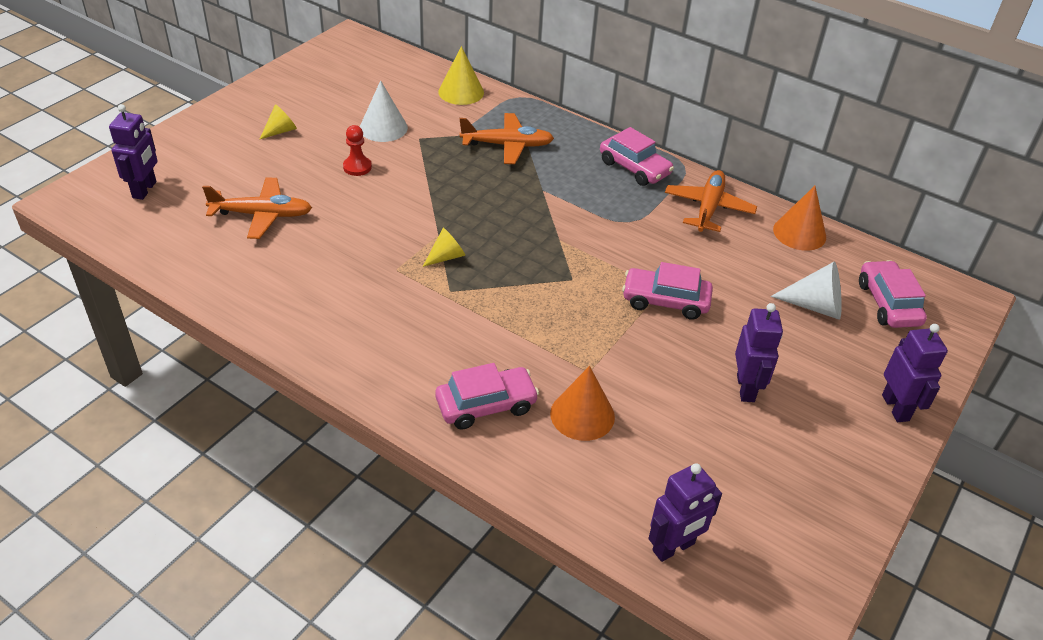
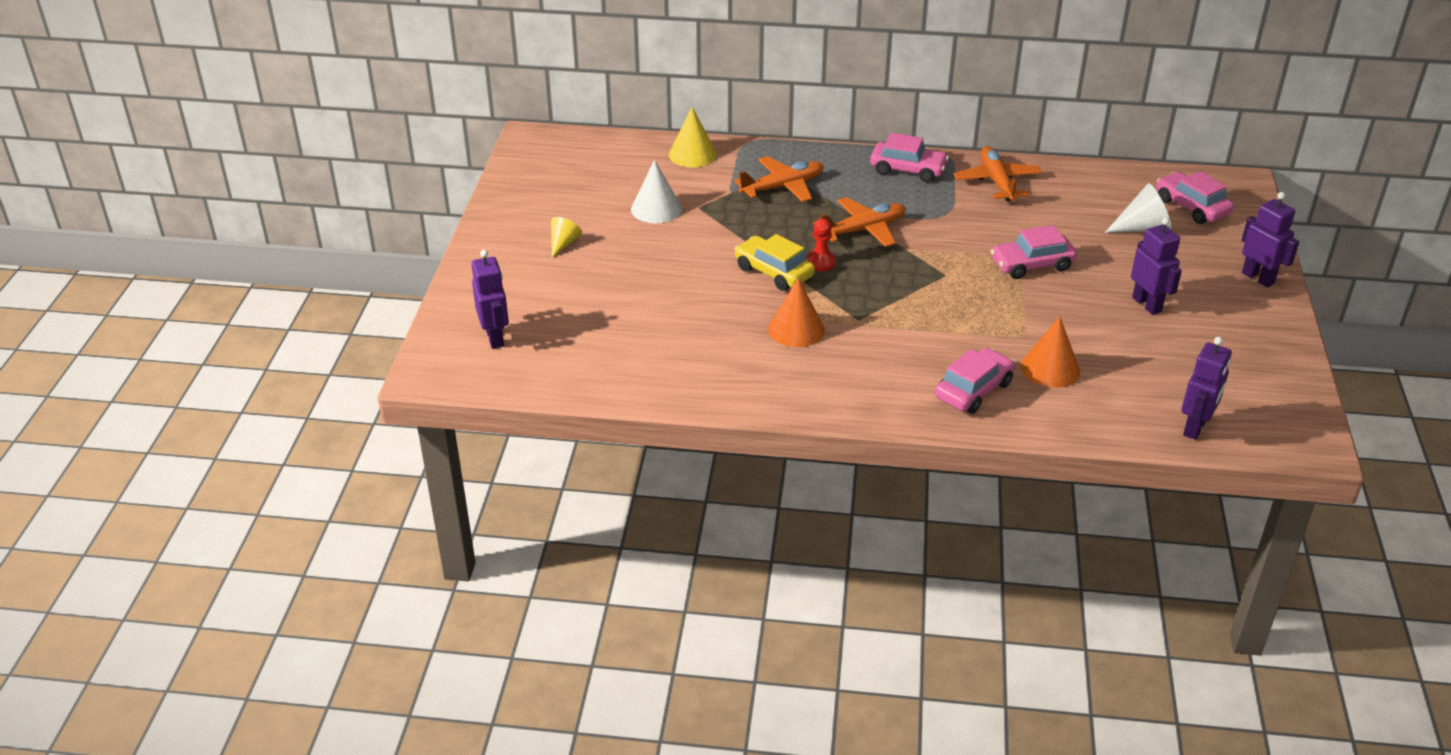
camera: 25 degrees left, 5 degrees down
orange plane [202,177,312,239] -> orange plane moved to [814,197,906,247]
red pawn [343,125,372,176] -> red pawn moved to [806,219,836,271]
yellow cone [423,228,465,267] -> none
orange cone [773,186,826,251] -> orange cone moved to [768,278,825,347]
none -> yellow car [735,234,815,291]

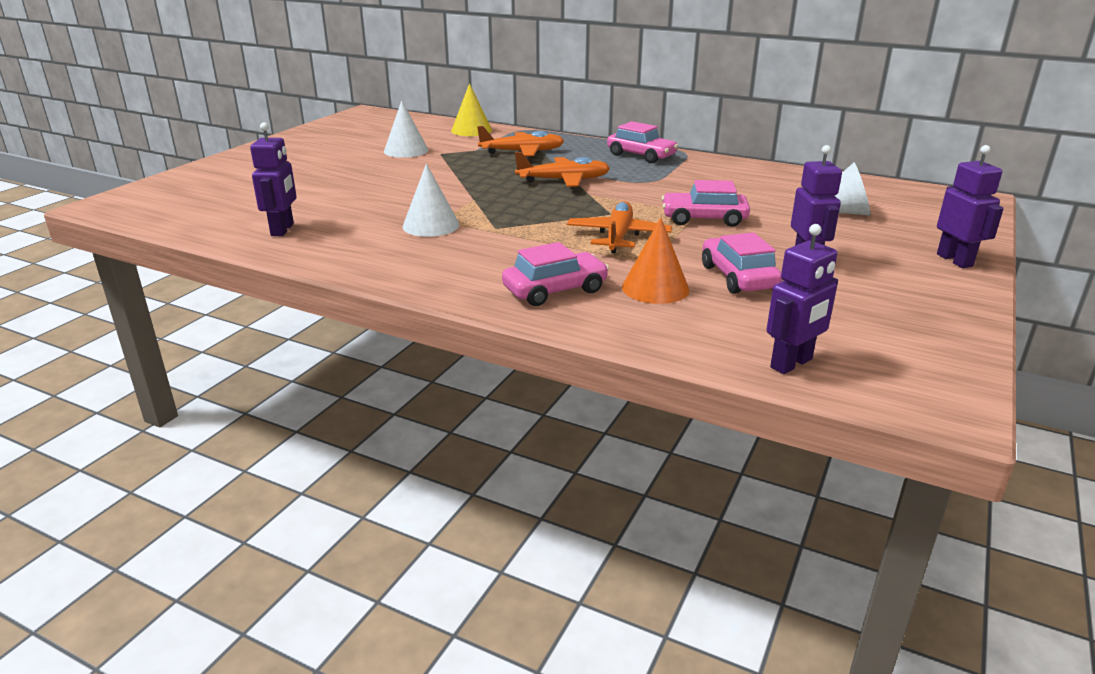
camera: 20 degrees right, 10 degrees down
purple robot [472,250,509,349] -> purple robot moved to [250,122,297,236]
yellow cone [551,217,582,258] -> none
yellow car [735,234,815,291] -> none
orange cone [768,278,825,347] -> white cone [403,163,460,237]
red pawn [806,219,836,271] -> none
orange plane [953,146,1042,201] -> orange plane moved to [567,201,672,253]
pink car [1156,171,1234,224] -> pink car moved to [702,233,782,294]

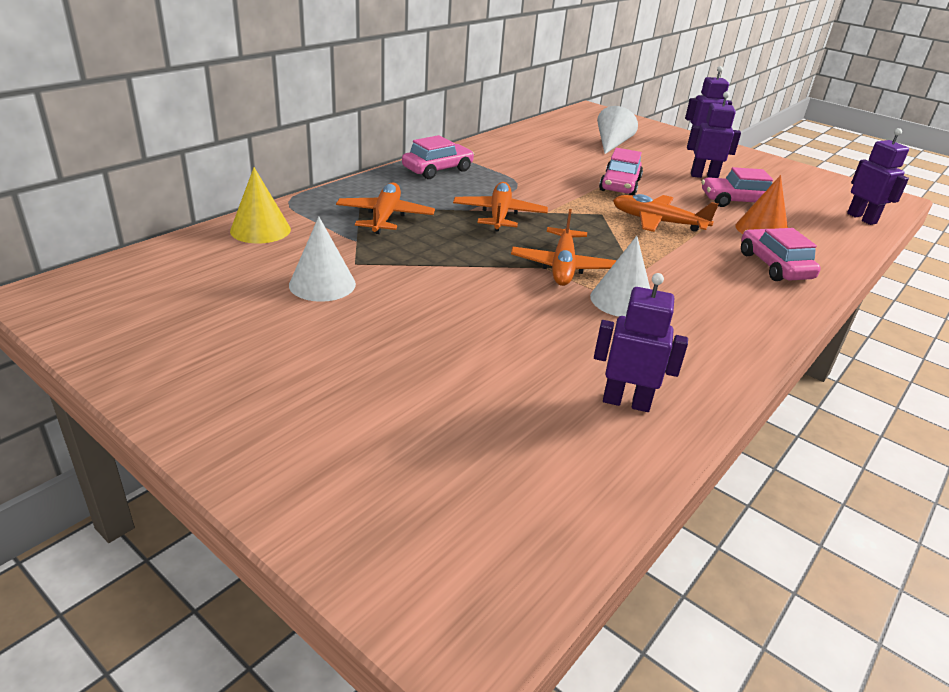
camera: 80 degrees left, 5 degrees up
none -> orange plane [511,209,617,286]

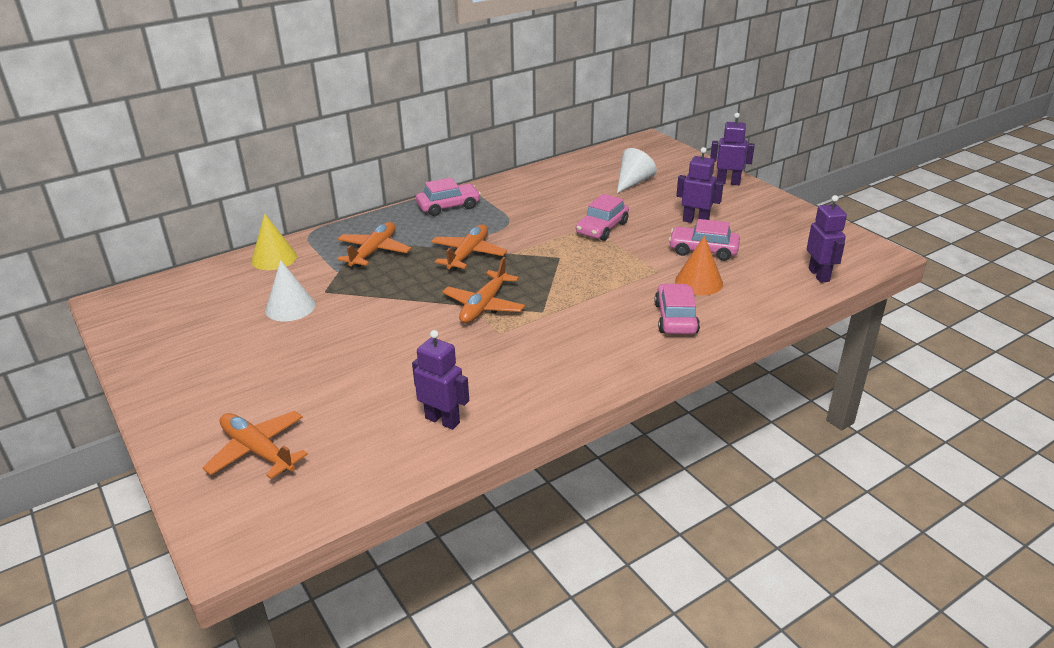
camera: 20 degrees right, 0 degrees up
white cone [590,236,650,317] -> none
orange plane [613,194,719,232] -> orange plane moved to [203,411,308,479]

